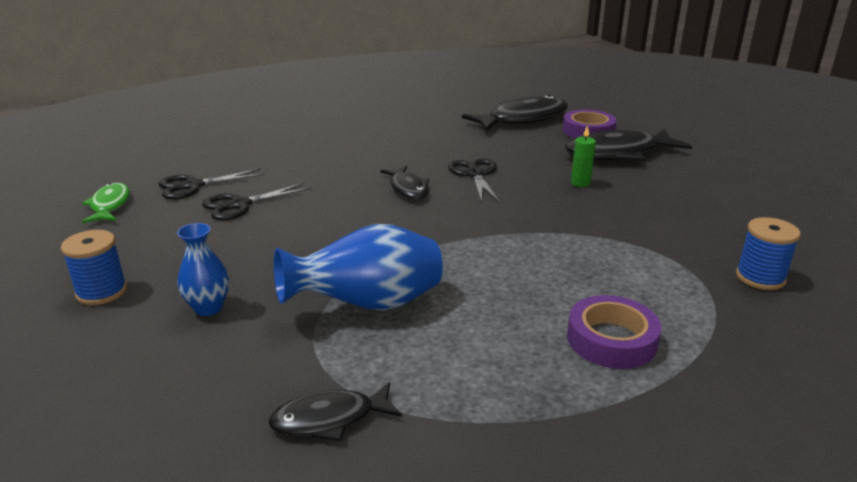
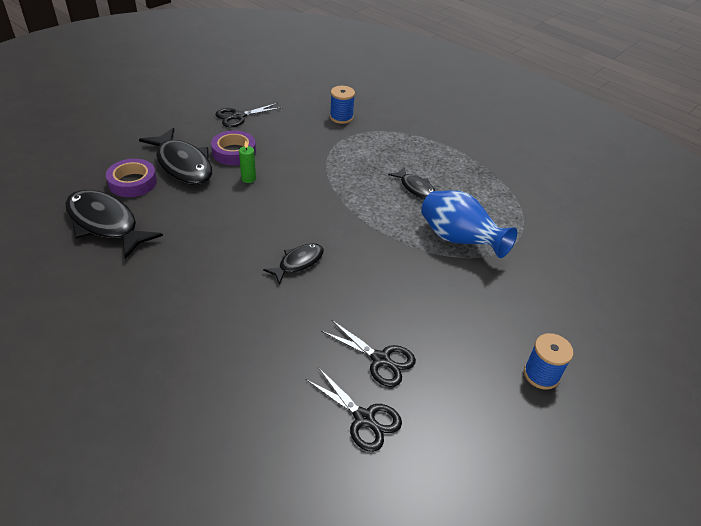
camera: 115 degrees left, 15 degrees up
green fish [82,183,130,223] -> none
blue vase [177,223,229,316] -> none
black fish [268,382,402,441] -> black fish moved to [388,168,435,199]
black scissors [448,158,500,203] -> black scissors moved to [215,103,283,127]
purple tape [567,295,661,369] -> purple tape moved to [211,130,256,165]

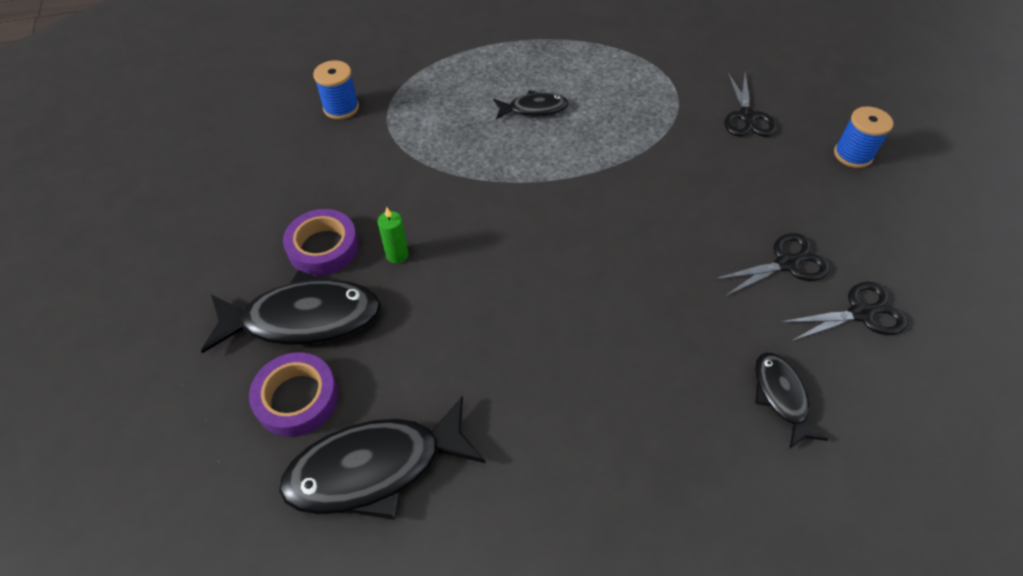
camera: 55 degrees left, 10 degrees up
black scissors [215,103,283,127] -> black scissors moved to [724,72,777,137]
black fish [263,243,324,285] -> black fish moved to [755,352,829,448]
blue vase [421,190,517,258] -> none

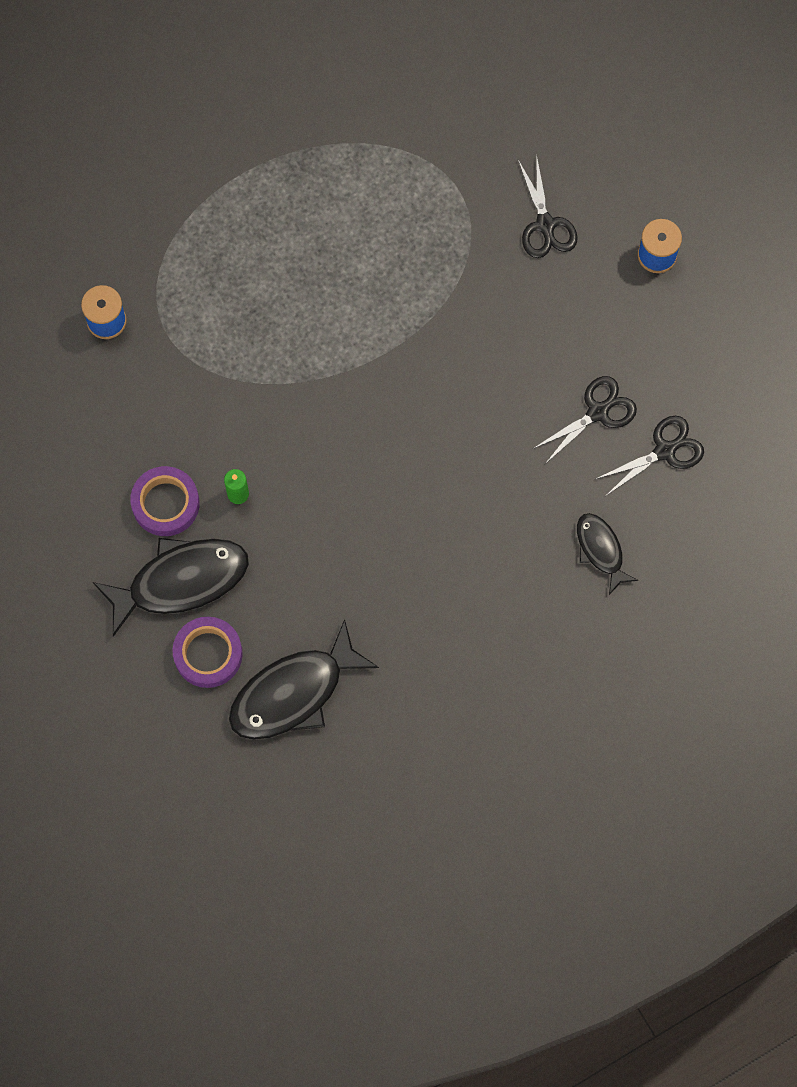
camera: 15 degrees left, 20 degrees up
black fish [493,90,569,119] -> none

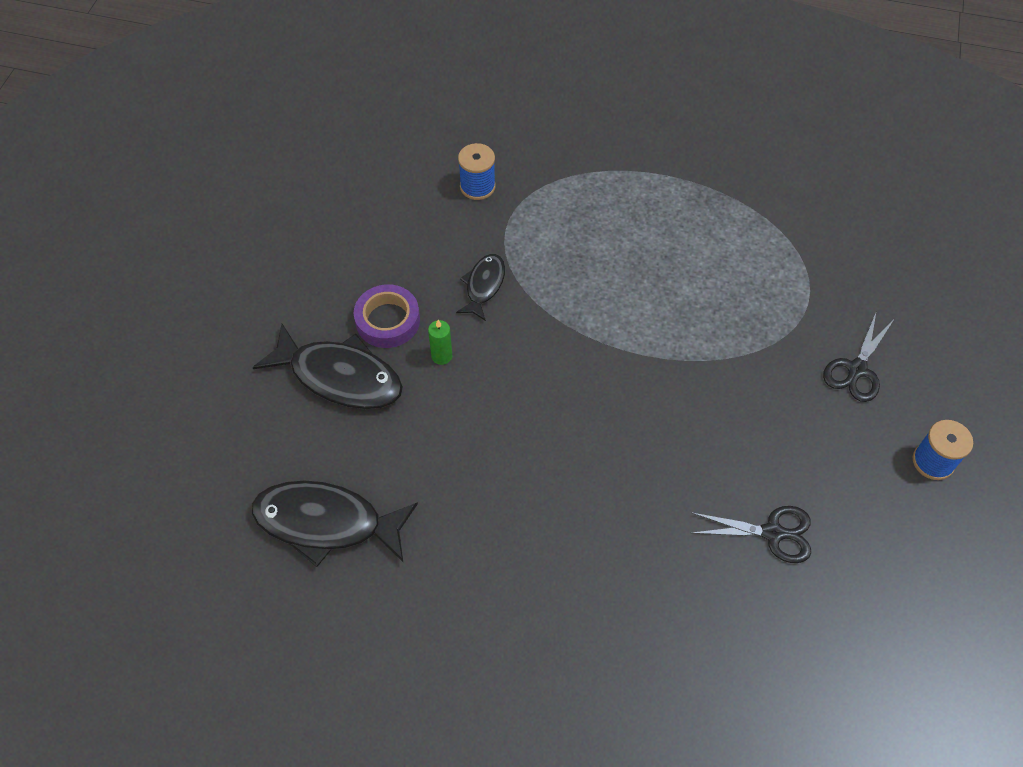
camera: 45 degrees right, 15 degrees down
purple tape [172,617,243,688] -> none
black fish [577,513,638,595] -> black fish moved to [456,254,505,321]
black scissors [596,416,704,495] -> none

